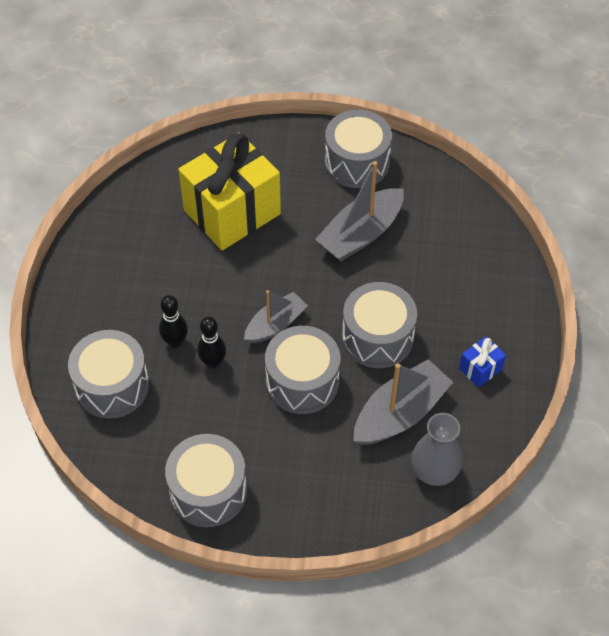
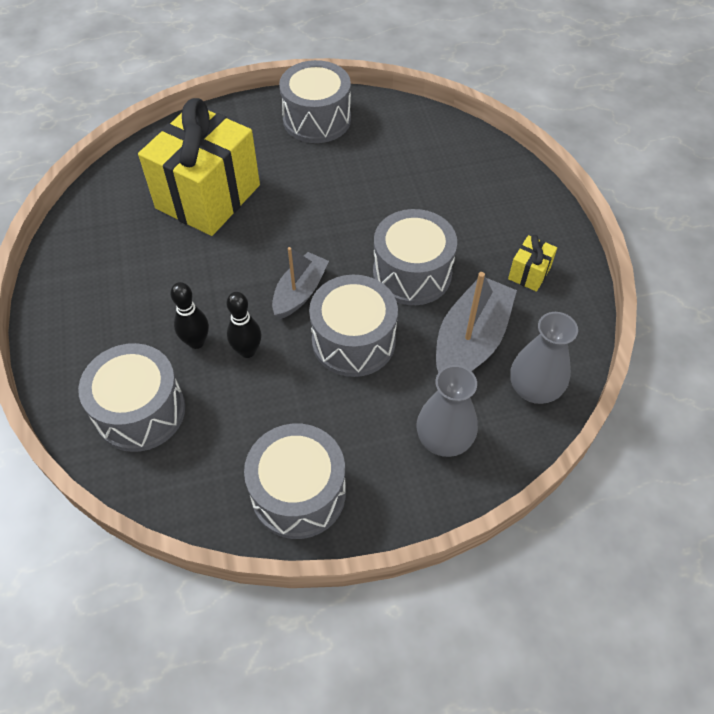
camera: 20 degrees left, 0 degrees up
grey boat [315,161,404,261] -> none
blue gift [459,336,506,387] -> yellow gift [508,235,557,292]
none -> grey vase [417,365,478,457]

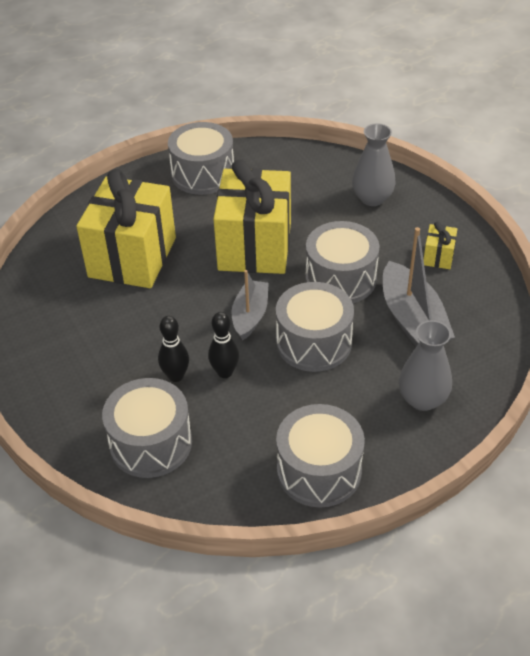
camera: 15 degrees left, 10 degrees down
grey boat [436,272,517,372] -> grey boat turned 150 degrees clockwise [383,227,455,347]
grey vase [510,312,578,404] -> grey vase moved to [352,123,396,206]
none -> yellow gift [213,159,291,274]

